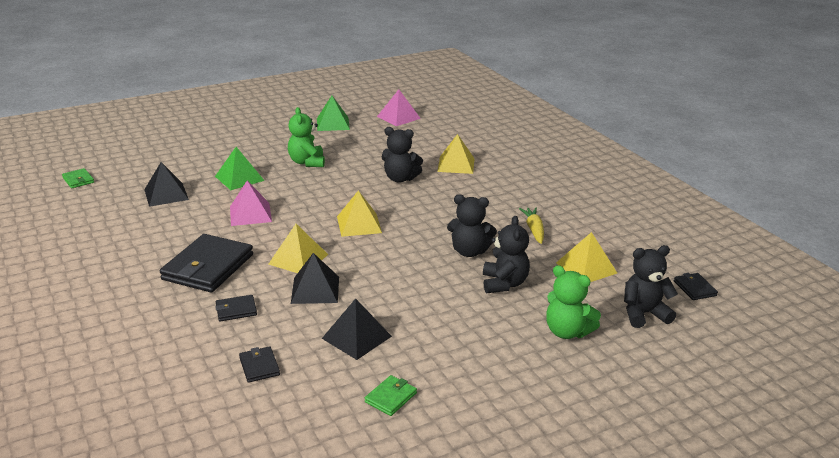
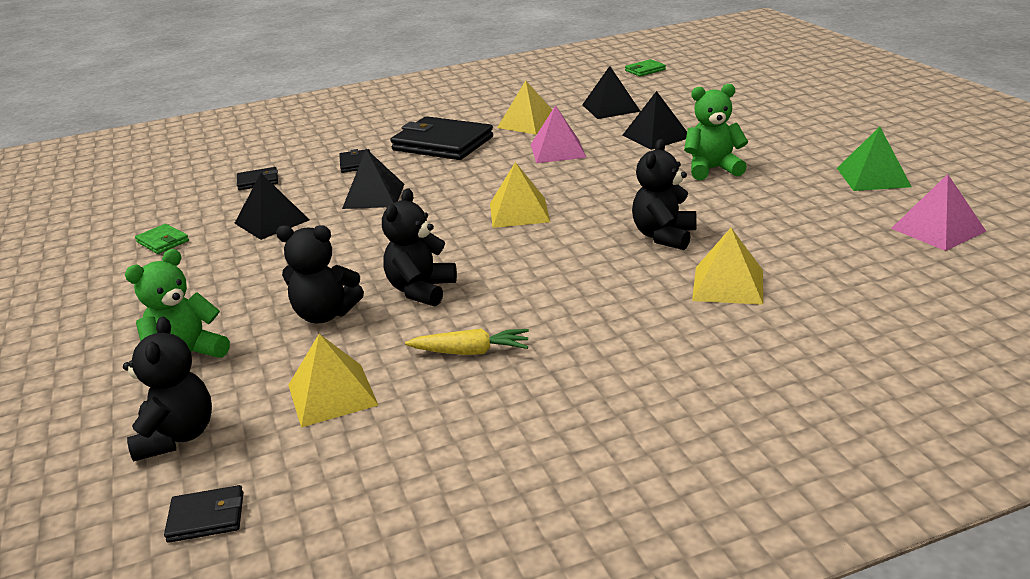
camera: 100 degrees right, 0 degrees up
green pyramid [215,147,265,190] -> black pyramid [622,91,687,150]
yellow pyramid [268,224,328,273] -> yellow pyramid moved to [497,80,552,134]

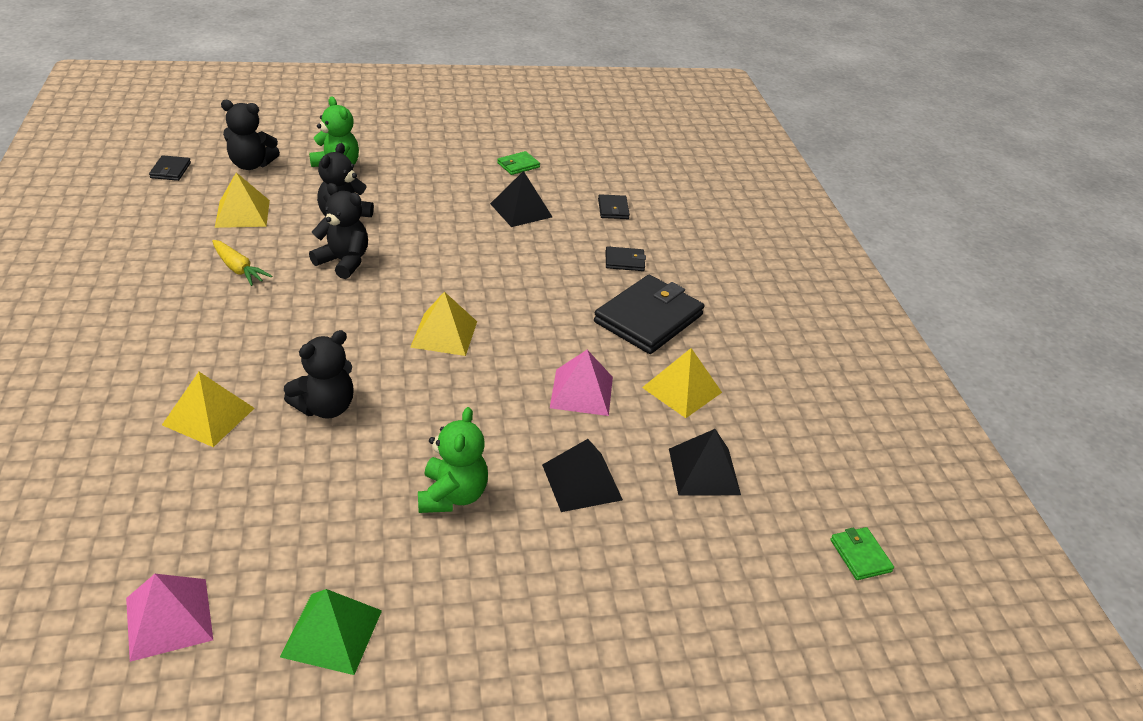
camera: 95 degrees right, 10 degrees up
black pyramid [342,149,405,209] -> none
yellow carrot [405,328,529,355] -> yellow carrot turned 60 degrees counterclockwise [212,240,272,286]
black teddy bear [632,139,697,250] -> black teddy bear turned 105 degrees clockwise [284,330,354,419]

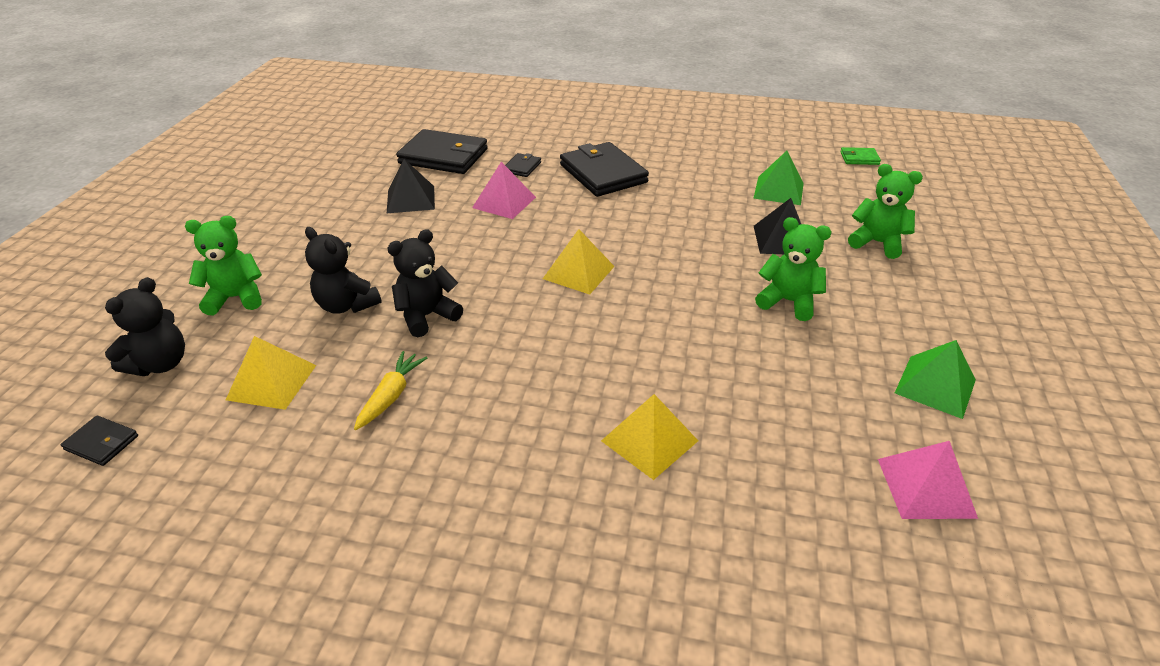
camera: 65 degrees left, 0 degrees up
yellow carrot [212,240,272,286] -> yellow carrot turned 45 degrees counterclockwise [354,351,427,430]
black teddy bear [284,330,354,419] -> none
green wallet [497,151,540,175] -> none
pink pyramid [550,350,613,416] -> pink pyramid moved to [472,162,536,219]
black wallet [598,194,630,219] -> black wallet [396,129,488,174], size x2.19
yellow pyramid [642,348,722,418] -> none
black pyramid [669,429,741,495] -> green pyramid [753,151,804,205]
none -> green teddy bear [848,164,923,259]

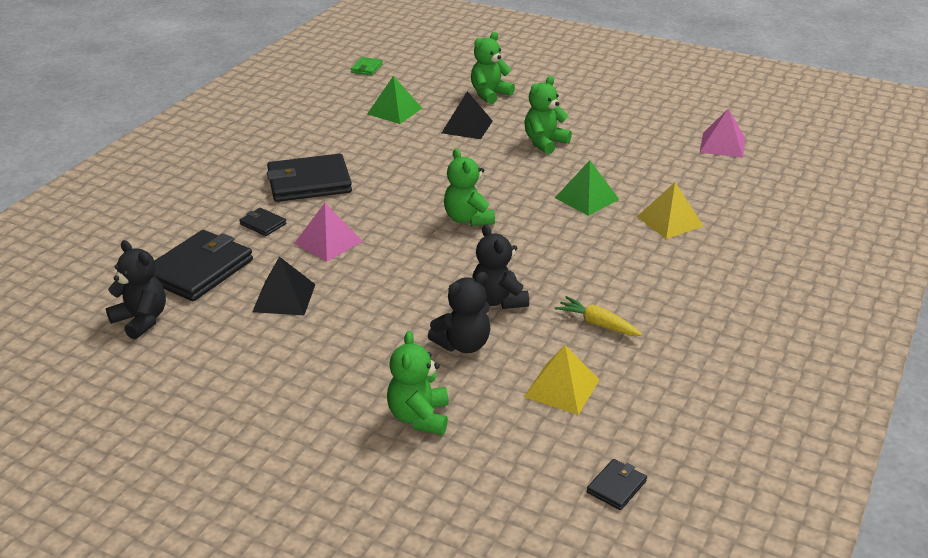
camera: 75 degrees left, 5 degrees down
black teddy bear [105,277,185,376] -> black teddy bear moved to [106,240,166,340]
yellow pyramid [543,229,615,295] -> green teddy bear [444,148,495,226]
green pyramid [895,340,976,419] -> green pyramid moved to [555,160,619,216]

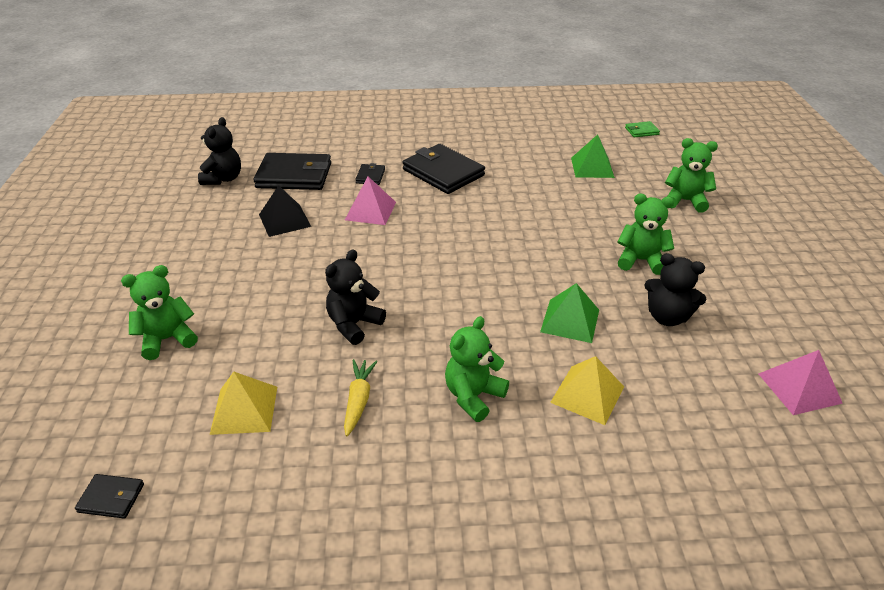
camera: 60 degrees right, 5 degrees up
black teddy bear [428,272,491,353] -> black teddy bear moved to [644,253,706,326]
black pyramid [442,91,493,139] -> none
green teddy bear [444,148,495,226] -> green teddy bear moved to [445,316,509,422]

